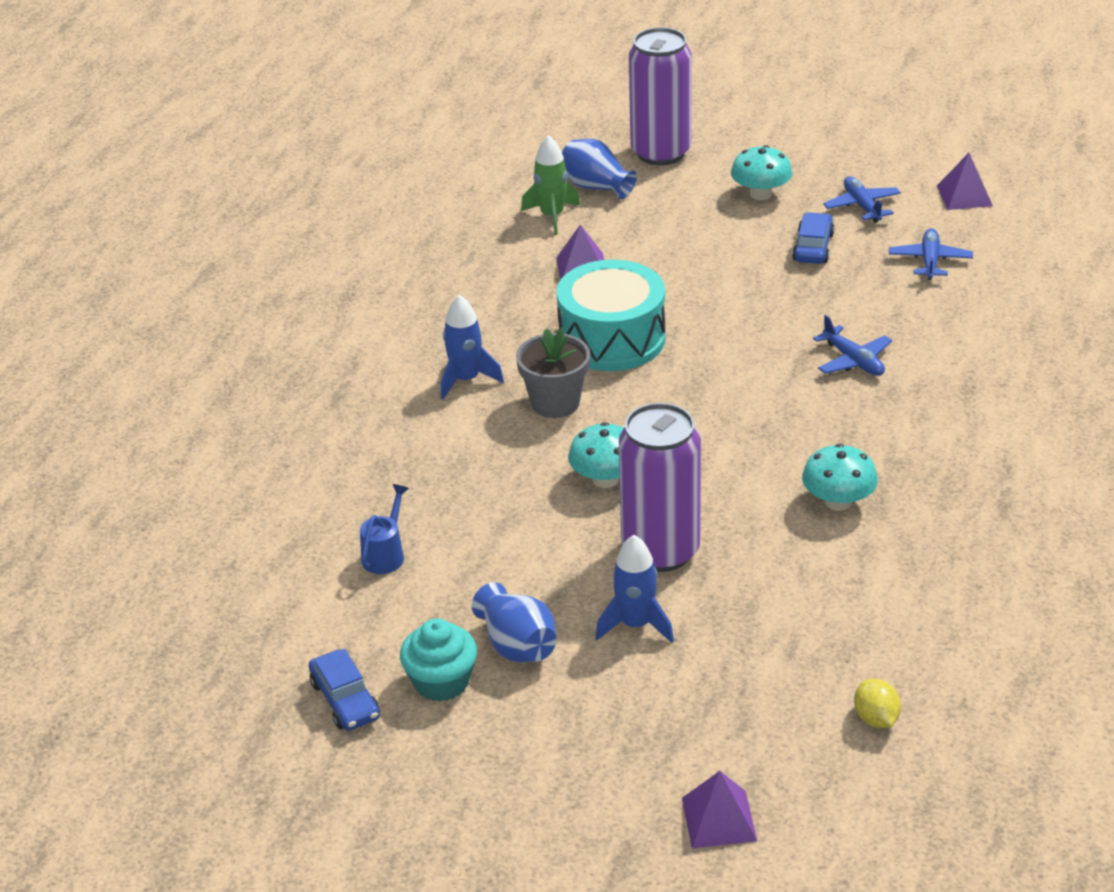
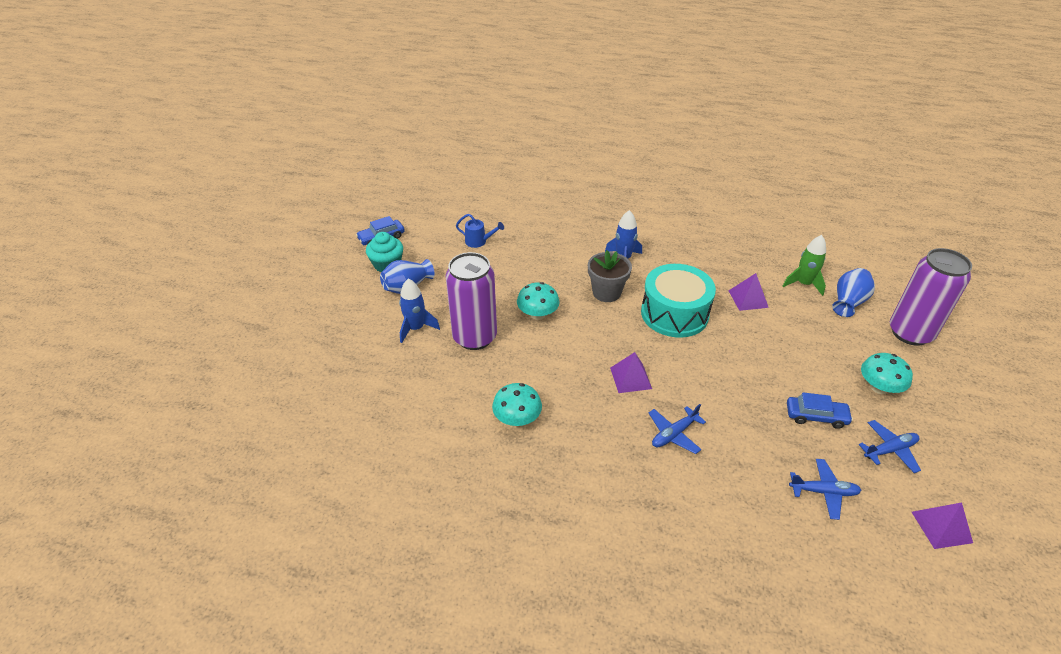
camera: 85 degrees right, 5 degrees up
purple pyramid [682,771,757,848] -> purple pyramid moved to [610,352,652,393]
yellow lemon [854,679,901,728] -> none

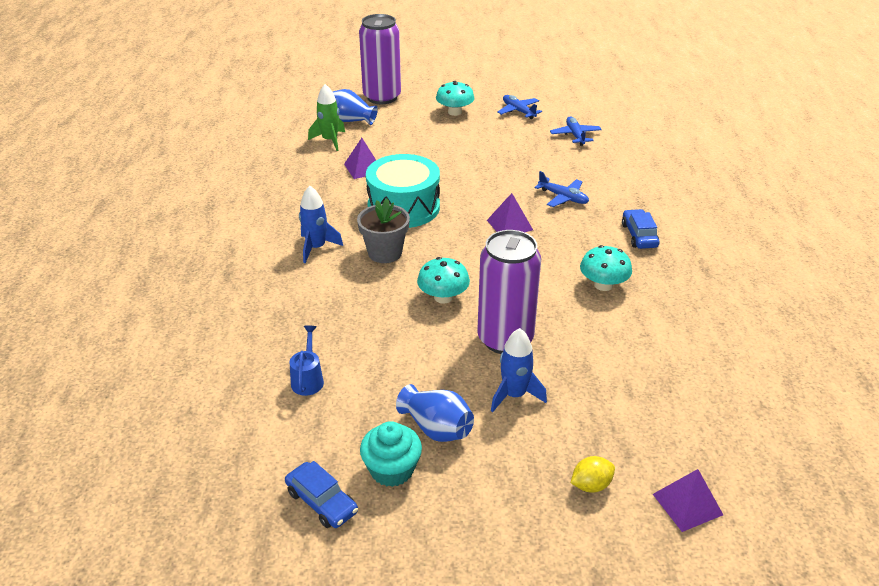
camera: 105 degrees left, 5 degrees down
blue car [787,392,853,429] -> blue car moved to [622,209,660,249]
purple pyramid [912,502,973,549] -> purple pyramid moved to [653,469,723,532]
none -> yellow lemon [571,456,615,493]

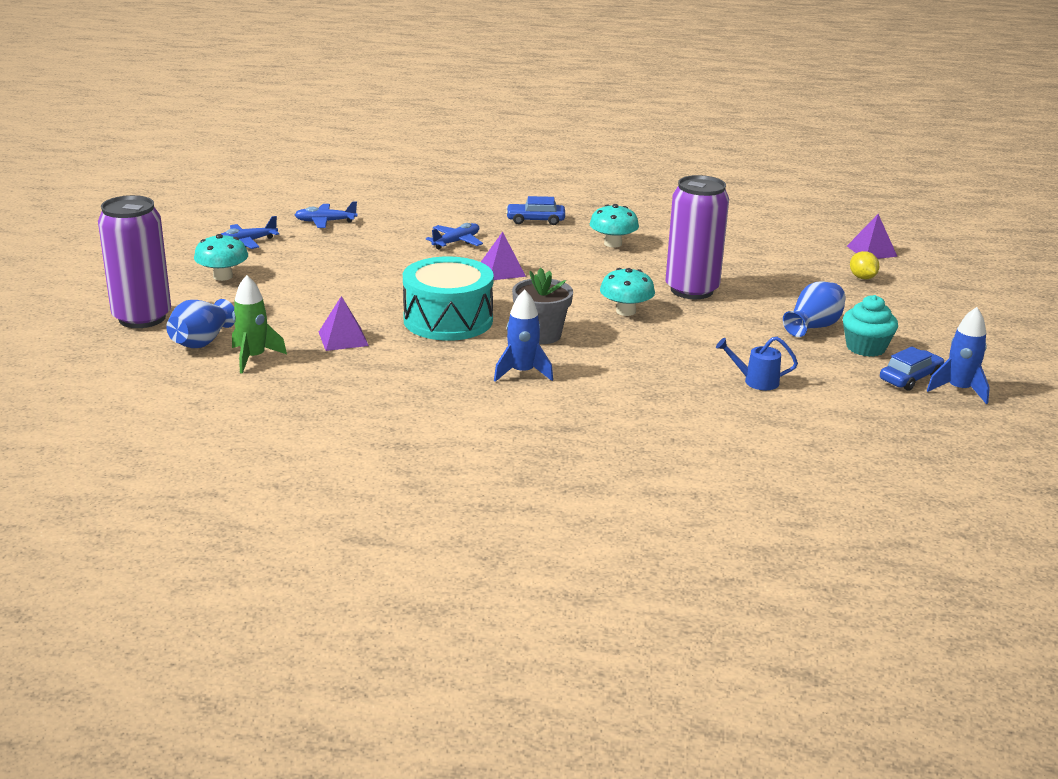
camera: 85 degrees left, 10 degrees down
blue rocket [491,328,547,412] -> blue rocket moved to [926,307,990,404]

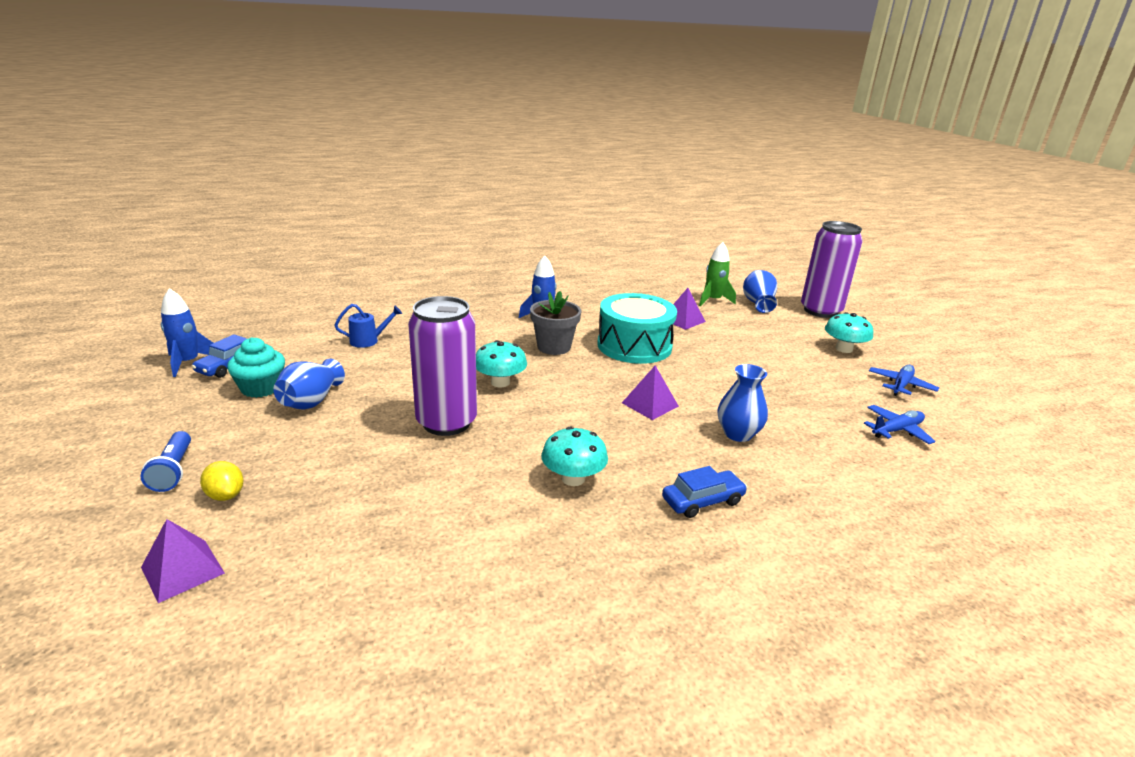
camera: 155 degrees right, 0 degrees up
blue plane [426,223,483,249] -> blue vase [718,364,768,442]
none -> blue flashlight [140,431,191,492]

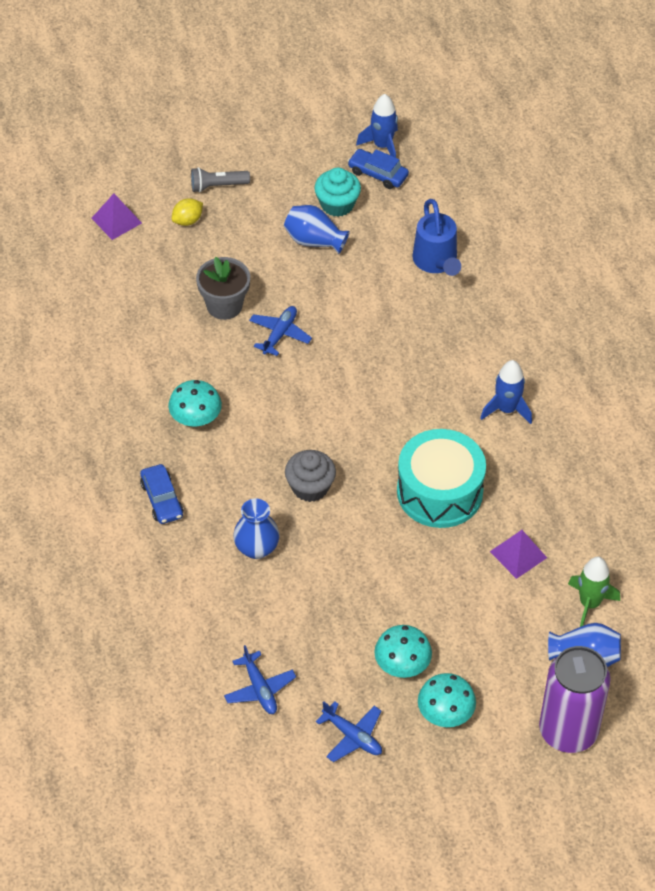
camera: 95 degrees right, 25 degrees up
blue flashlight [140,431,191,492] -> grey flashlight [191,167,250,193]
blue watering can [334,304,402,348] -> blue watering can [412,199,461,276], size x1.59
purple can [408,296,477,436] -> blue plane [249,306,312,356]
turquoise mushroom [476,340,527,387] -> turquoise mushroom moved to [374,625,432,678]
grey flower pot [530,291,581,355] -> grey flower pot moved to [196,257,250,320]
purple pyramid [622,365,679,420] -> grey cupcake [285,450,336,502]

